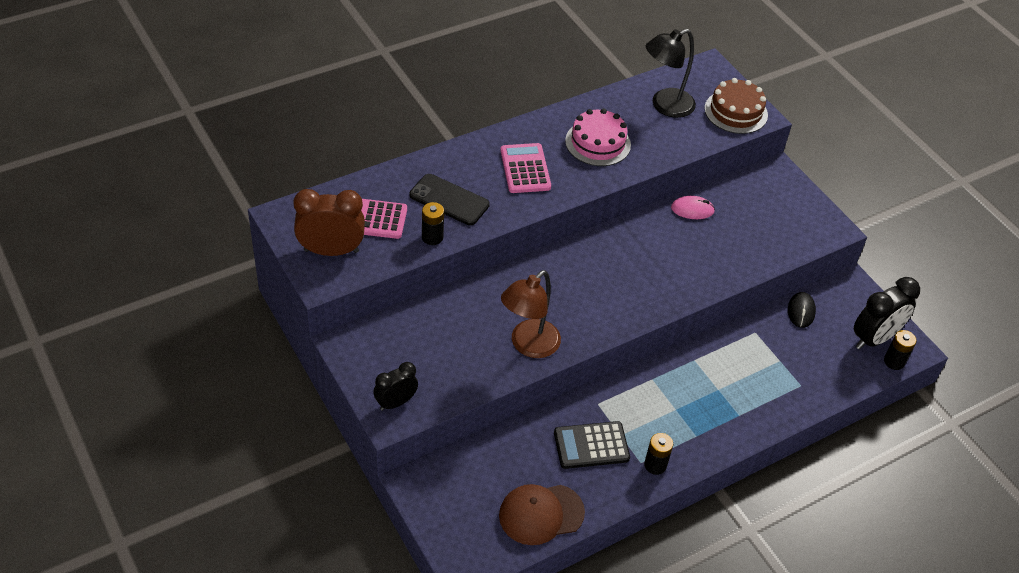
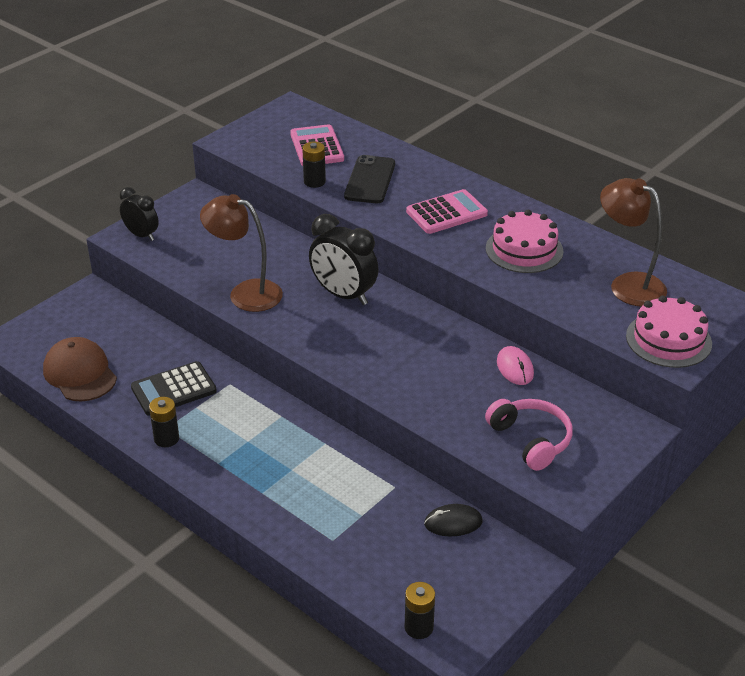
camera: 75 degrees right, 10 degrees down
brown clock [293,189,365,256] -> none
black calculator [554,421,630,469] -> black calculator turned 90 degrees counterclockwise [131,361,217,416]
black lamp [646,29,696,118] -> brown lamp [600,178,667,306]
brown cake [704,78,768,134] -> pink cake [626,296,712,368]
black clock [854,277,920,350] -> black clock moved to [309,214,379,305]
none -> pink headphones [485,399,573,471]

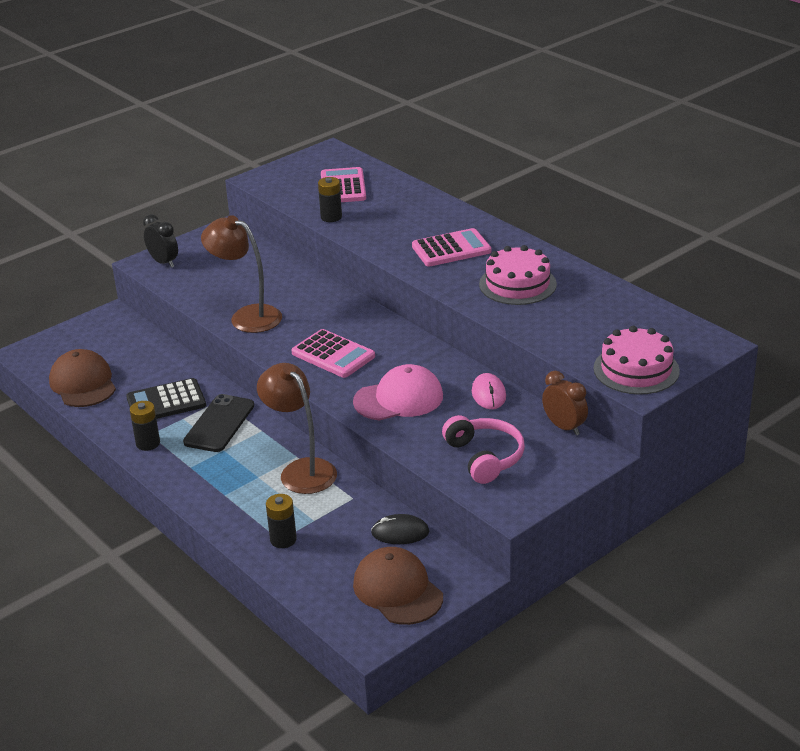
camera: 10 degrees right, 5 degrees down
black clock [309,214,379,305] -> none
black phone [344,155,395,203] -> black phone moved to [183,394,254,452]
black battery [405,582,435,639] -> black battery moved to [266,494,297,548]
brown lamp [600,178,667,306] -> brown lamp moved to [257,363,337,494]
none -> pink calculator [292,329,375,378]
none -> pink cap [353,364,443,420]
none -> brown cap [353,547,443,625]
none -> brown clock [542,371,588,435]

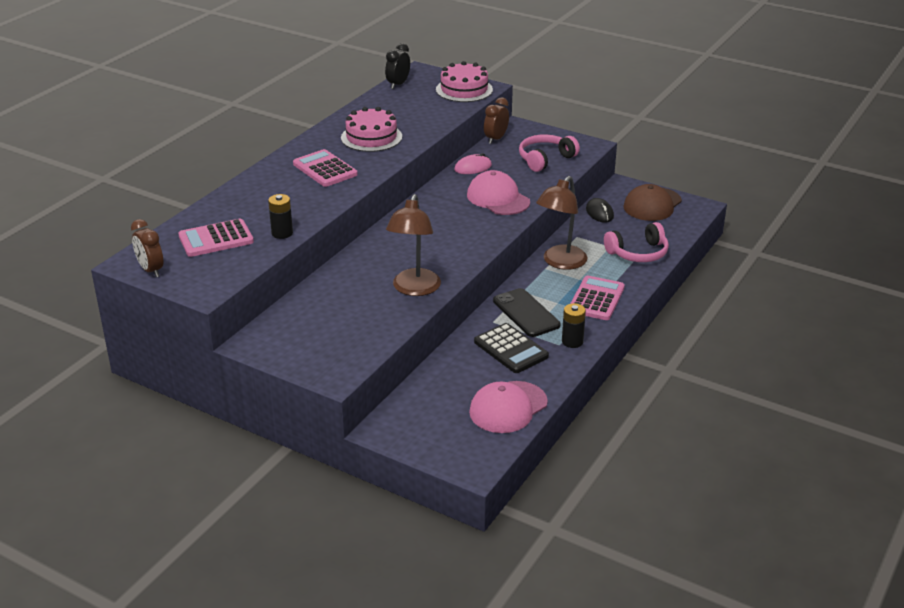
camera: 110 degrees left, 0 degrees up
brown cap [49,349,116,407] -> pink cap [469,381,548,433]
black clock [143,214,178,268] -> black clock moved to [385,43,410,89]
black phone [183,394,254,452] -> black phone turned 60 degrees clockwise [493,288,560,337]
black battery [266,494,297,548] -> pink headphones [604,222,669,262]
pink calculator [292,329,375,378] -> pink calculator moved to [570,276,625,320]
none -> brown clock [131,219,163,277]

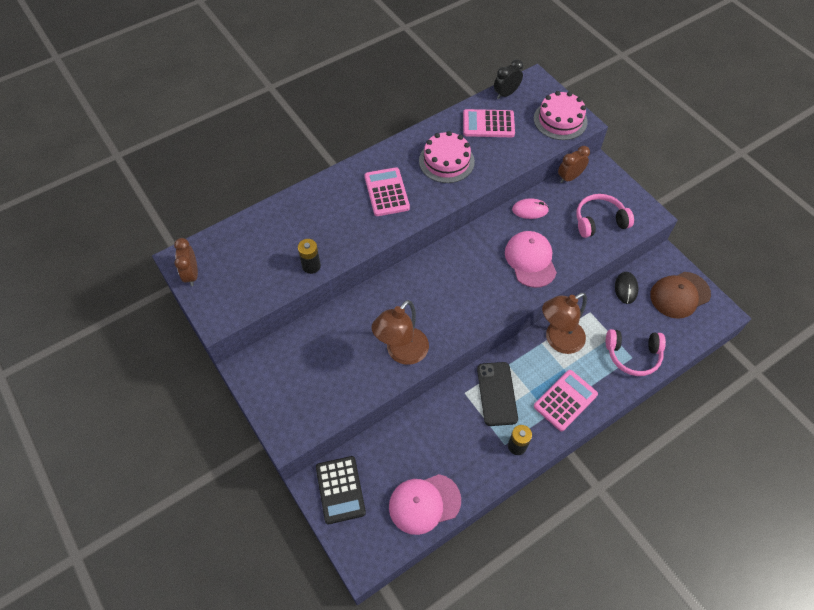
camera: 25 degrees right, 25 degrees up
pink calculator [178,219,254,257] -> pink calculator moved to [463,109,515,137]
black calculator [474,323,549,373] -> black calculator moved to [316,456,366,524]

